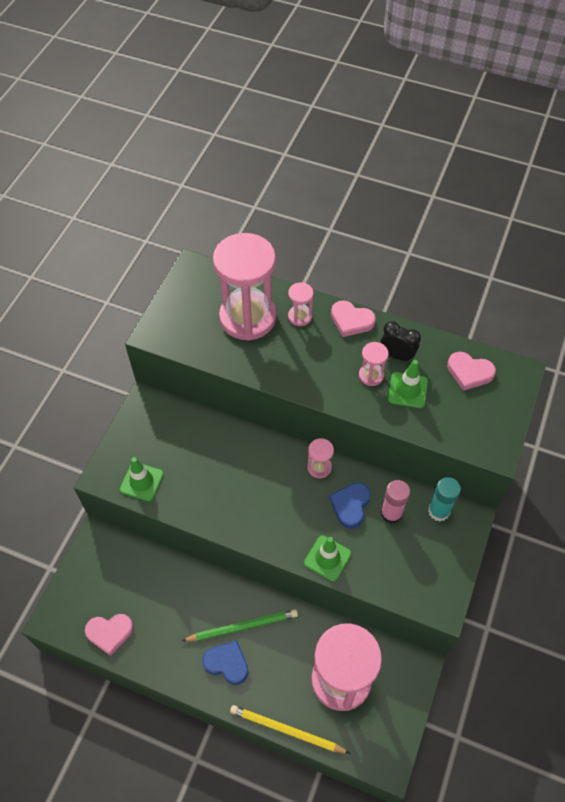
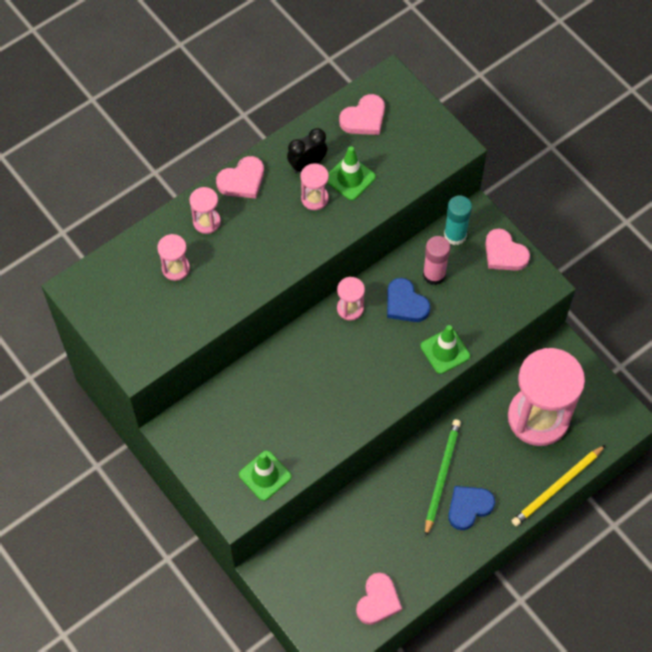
camera: 60 degrees left, 5 degrees up
pink hourglass [213,233,276,341] -> pink hourglass [157,234,190,281], size x0.43
none -> pink heart [485,228,530,271]

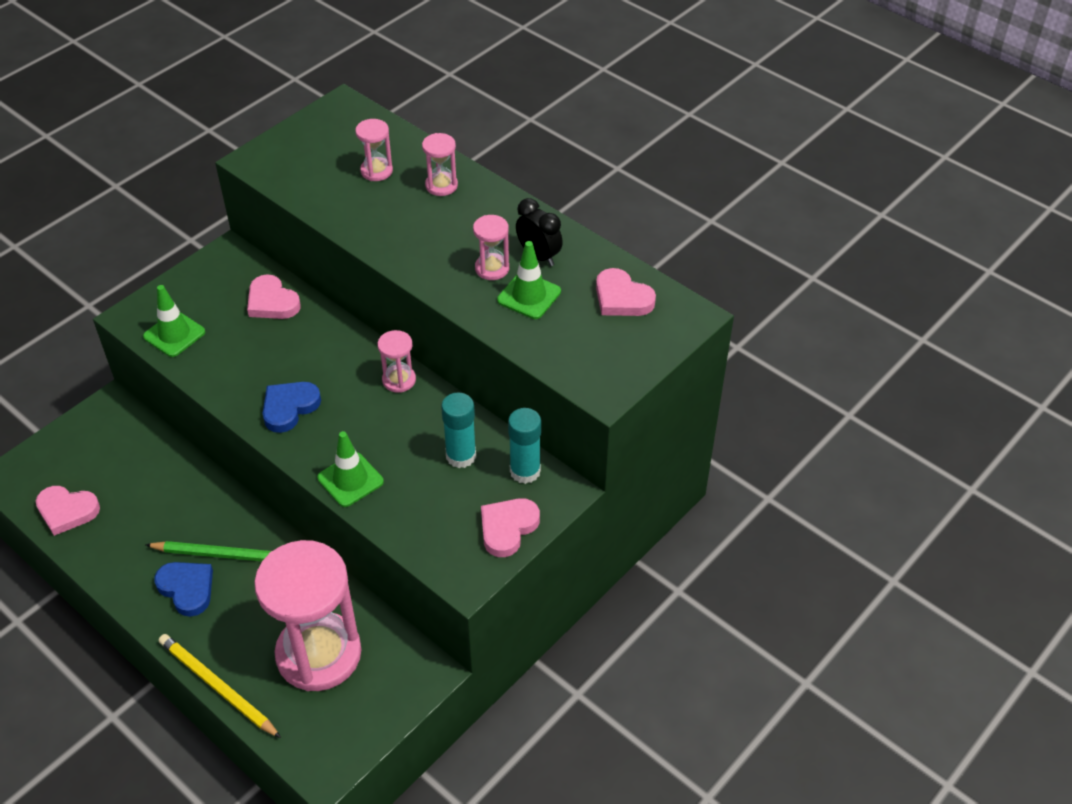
camera: 80 degrees right, 15 degrees down
pink heart [216,156,264,199] -> pink heart moved to [247,274,301,319]
blue heart [387,278,430,322] -> blue heart moved to [263,382,321,433]
pink glue stick [423,236,450,285] -> turquoise glue stick [441,392,476,468]

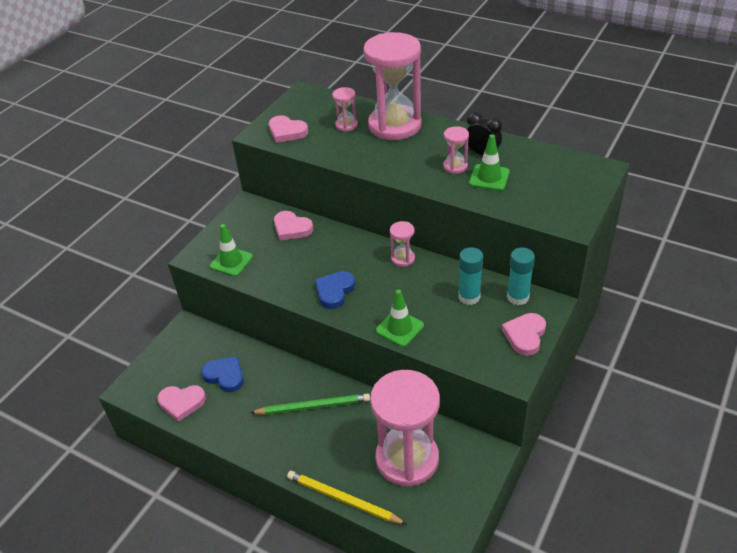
camera: 10 degrees left, 5 degrees down
blue heart [154,562,213,617] -> blue heart moved to [201,356,244,392]
pink hourglass [422,133,458,196] -> pink hourglass [363,32,422,140], size x2.35
pink heart [596,268,656,316] -> pink heart moved to [269,115,308,143]

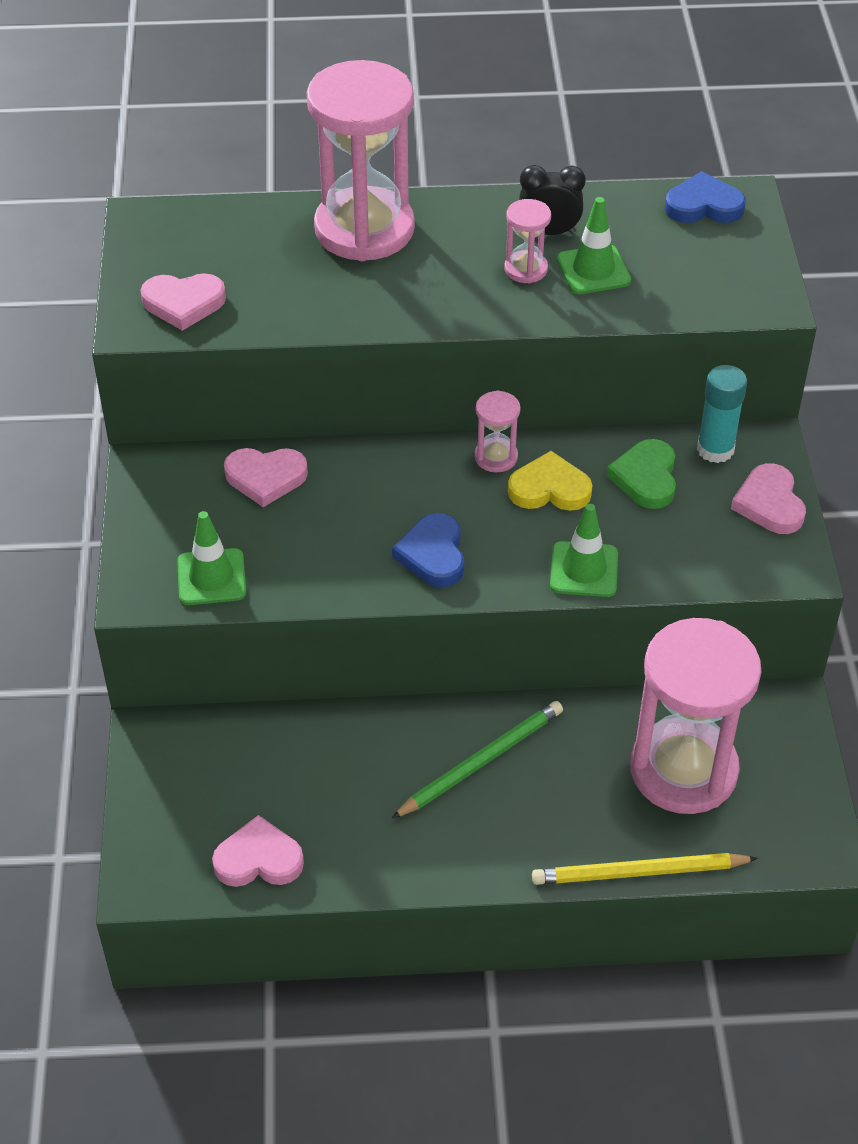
camera: 35 degrees left, 5 degrees up
pink heart [158,385,206,422] -> pink heart turned 150 degrees counterclockwise [212,815,304,887]
blue heart [201,356,244,392] -> blue heart moved to [665,171,746,223]
pink hourglass [332,87,358,132] -> none
turquoise glue stick [459,247,483,305] -> green heart [606,439,676,509]
none -> yellow heart [508,451,592,511]

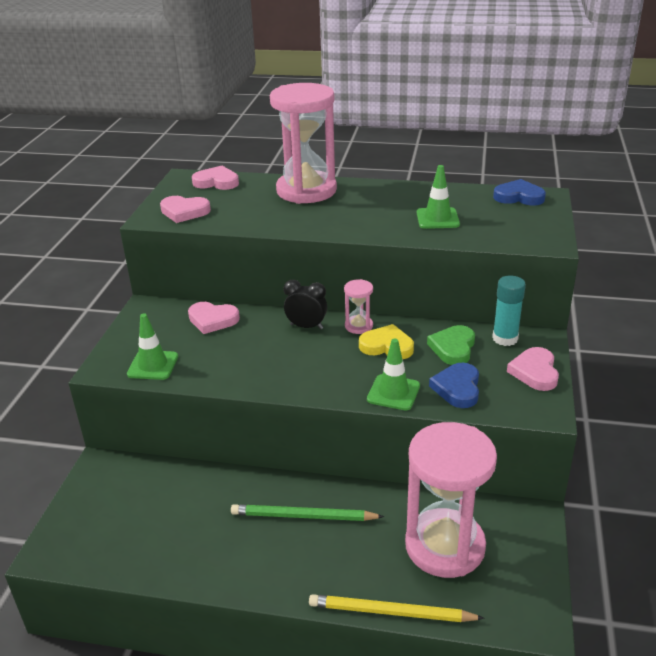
camera: 15 degrees right, 15 degrees down
pink heart [212,815,304,887] -> pink heart moved to [192,166,239,190]
blue heart [392,513,464,587] -> blue heart moved to [429,363,479,408]
green pencil [392,701,563,818] -> green pencil turned 150 degrees counterclockwise [231,504,384,521]
pink hourglass [504,199,551,283] -> none
black clock [519,165,586,235] -> black clock moved to [284,280,327,329]

